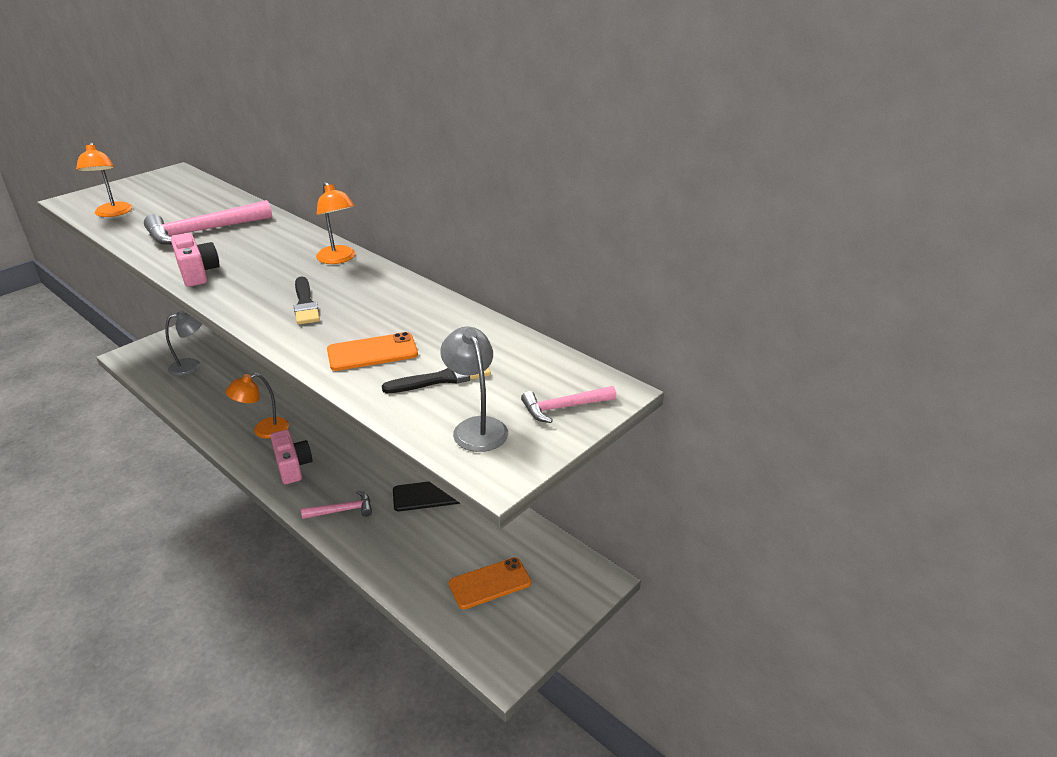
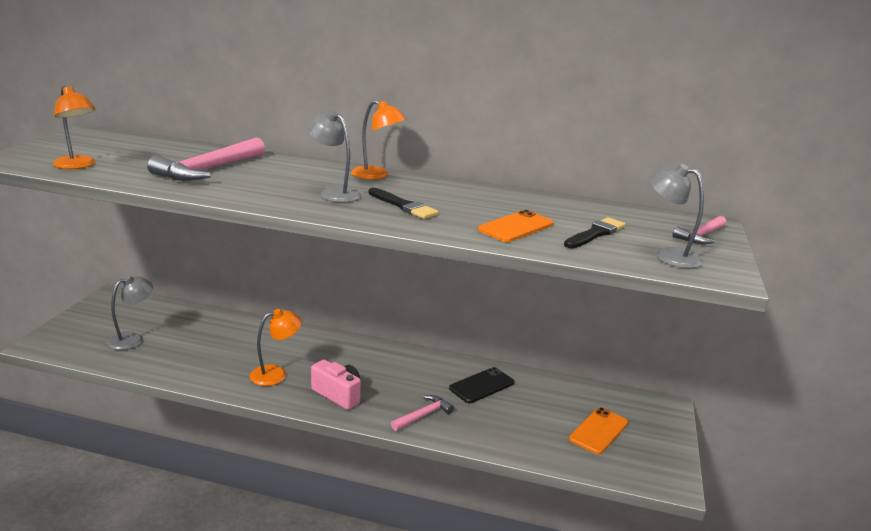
camera: 30 degrees left, 10 degrees down
pink camera [171,233,220,287] -> none
orange lamp [225,373,289,439] -> orange lamp turned 150 degrees counterclockwise [249,309,302,386]
none -> grey lamp [307,110,362,203]

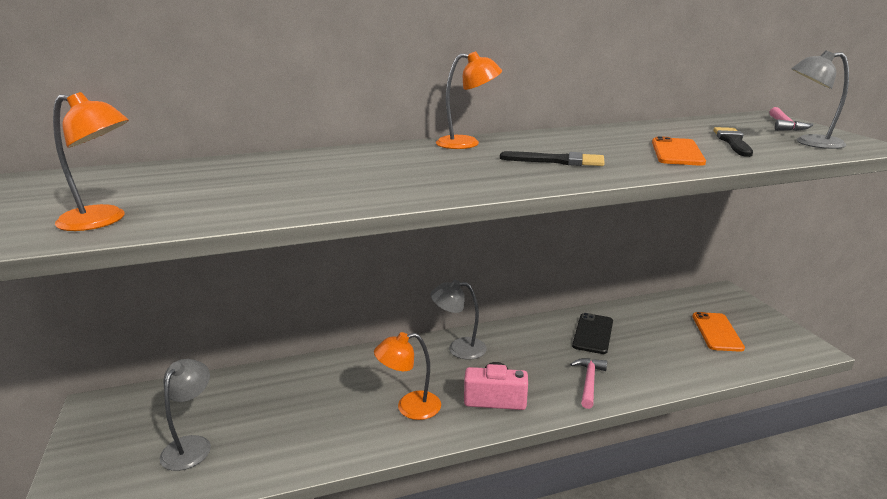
camera: 30 degrees left, 0 degrees up
pink hammer [147,138,265,181] -> none
orange lamp [249,309,302,386] -> orange lamp turned 135 degrees counterclockwise [374,332,441,420]
grey lamp [307,110,362,203] -> grey lamp moved to [431,280,487,360]

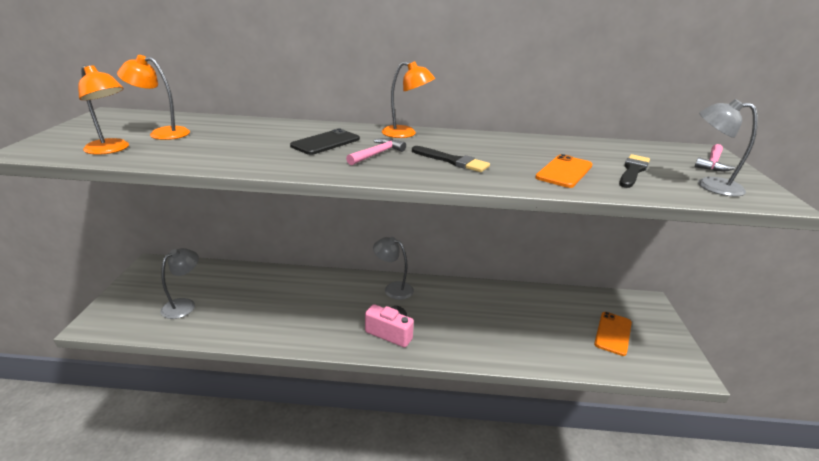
camera: 20 degrees right, 5 degrees up
orange lamp [374,332,441,420] -> orange lamp moved to [117,55,190,140]
pink hammer [570,358,607,409] -> pink hammer moved to [346,138,406,165]
black phone [572,313,613,354] -> black phone moved to [290,128,360,155]

